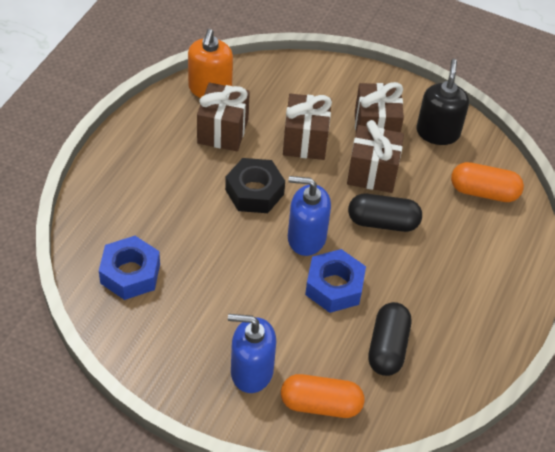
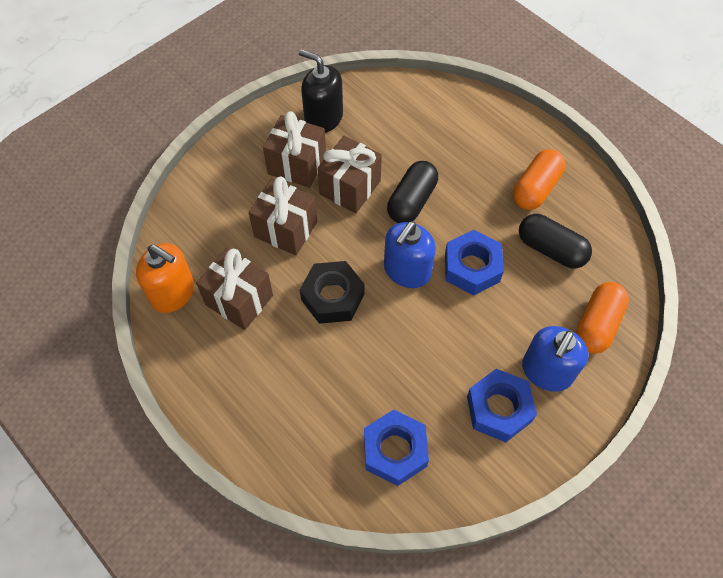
camera: 65 degrees left, 10 degrees up
orange capsule [451,162,524,202] -> orange capsule moved to [513,149,565,210]
none -> blue nut [467,369,537,442]

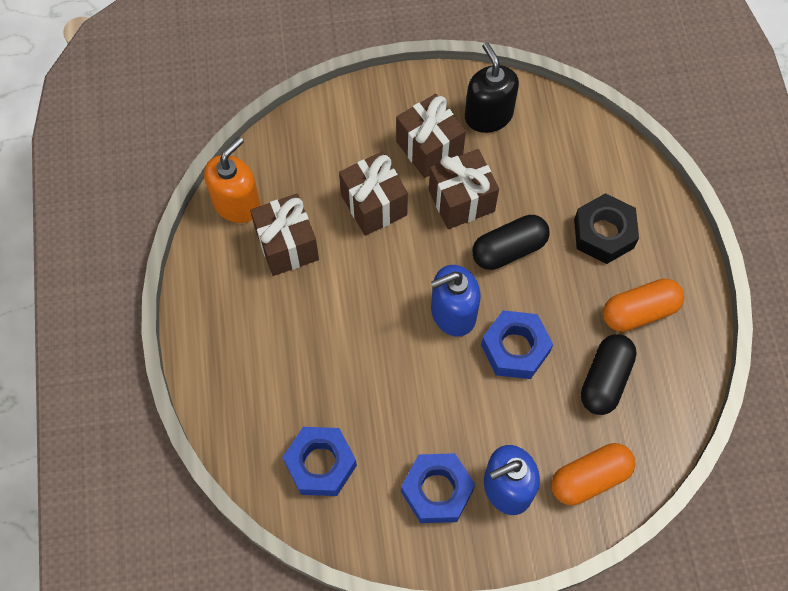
camera: 35 degrees right, 5 degrees up
orange soap dispenser [136,243,194,313] -> orange soap dispenser turned 120 degrees counterclockwise [204,137,261,223]
black nut [300,261,365,324] -> black nut moved to [574,193,639,264]
black capsule [519,214,592,269] -> black capsule turned 45 degrees clockwise [581,334,637,415]

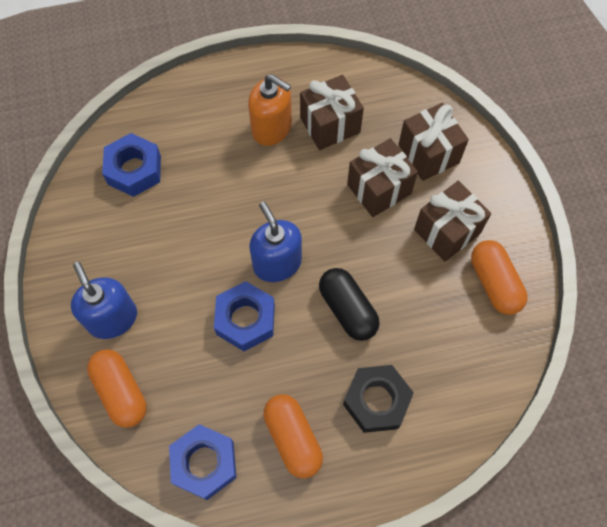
camera: 85 degrees right, 0 degrees up
orange soap dispenser [204,137,261,223] -> orange soap dispenser moved to [248,74,292,146]
blue nut [401,453,475,523] -> blue nut moved to [169,424,236,500]
brown gift [429,149,499,229] -> brown gift moved to [398,103,469,181]
black soap dispenser [465,42,519,133] -> orange capsule [471,240,528,315]
black capsule [581,334,637,415] -> none

